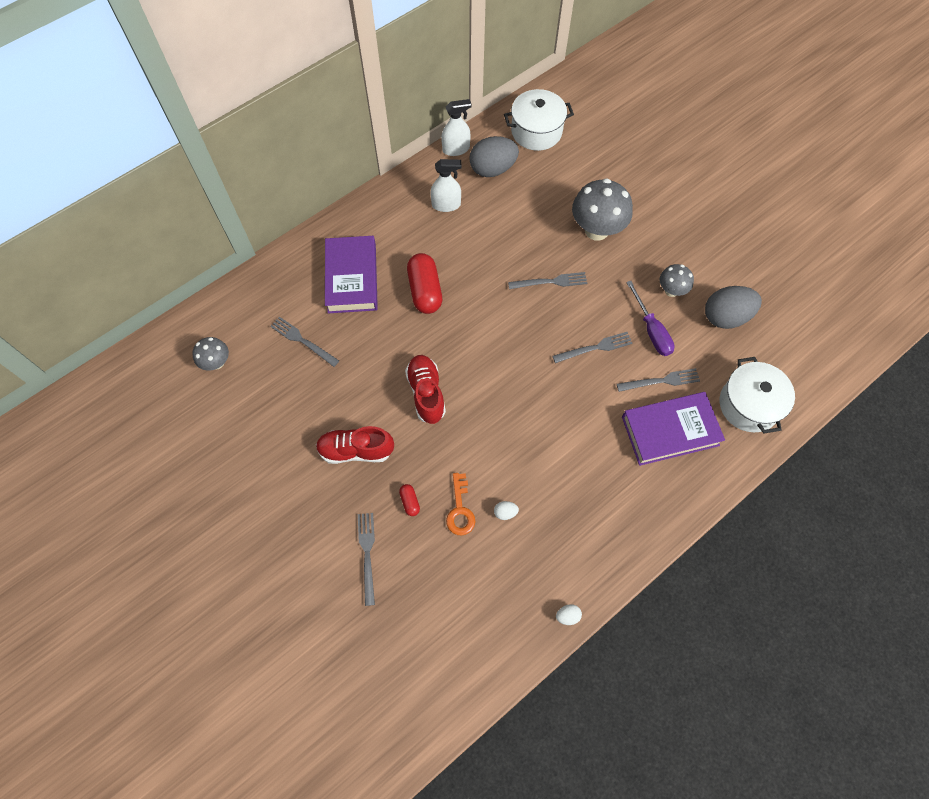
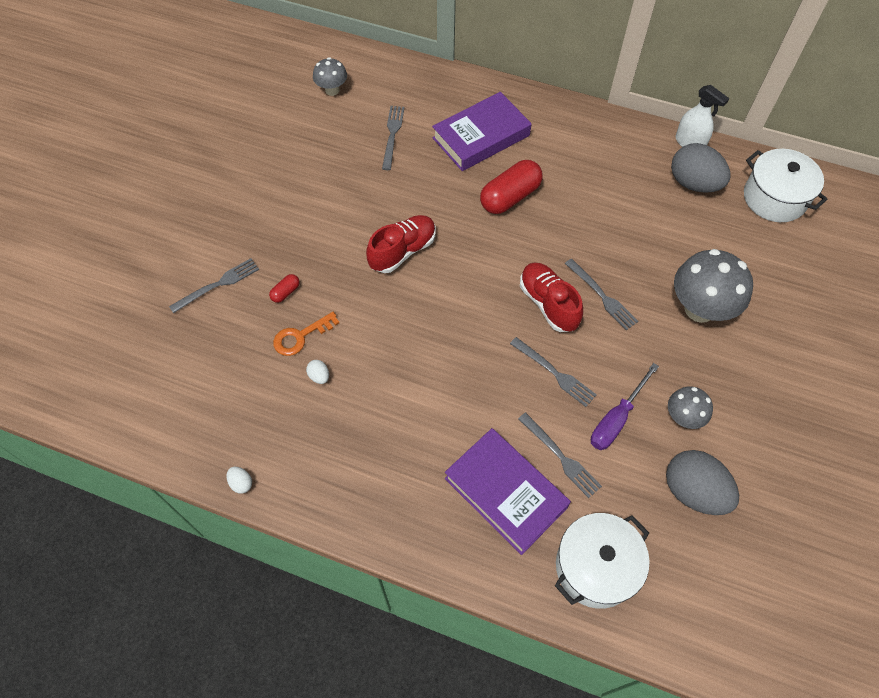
camera: 60 degrees right, 5 degrees down
red shoe [316,426,394,464] -> red shoe moved to [520,262,583,332]
white spray bottle [430,159,462,212] -> none

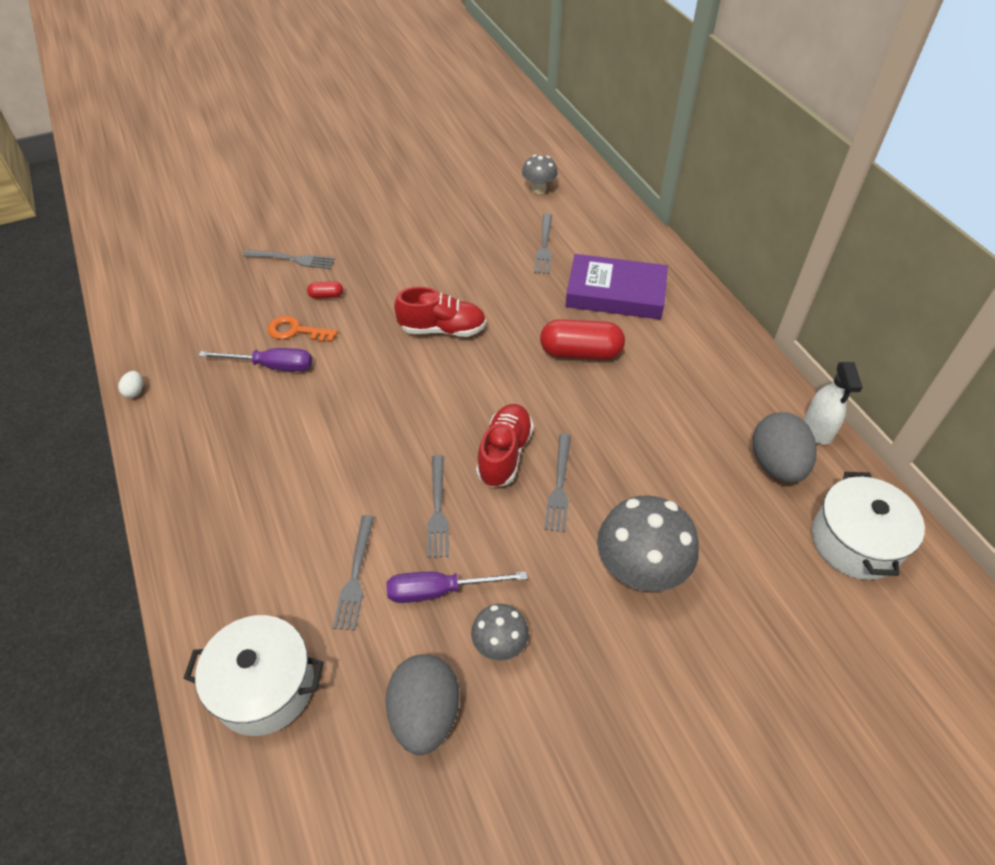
camera: 45 degrees right, 10 degrees down
white egg [306,360,329,384] -> purple screwdriver [199,348,312,372]
grey fork [382,106,405,170] -> grey fork turned 135 degrees clockwise [534,214,552,274]
purple book [445,428,571,555] -> none

